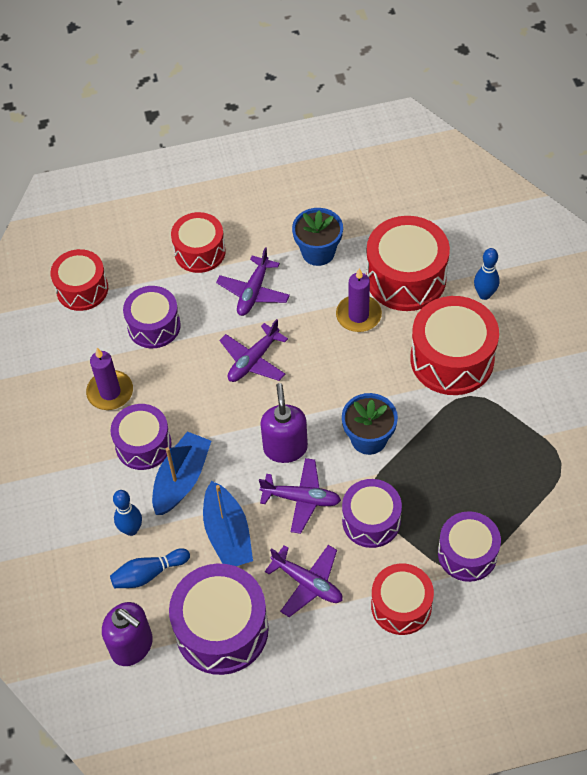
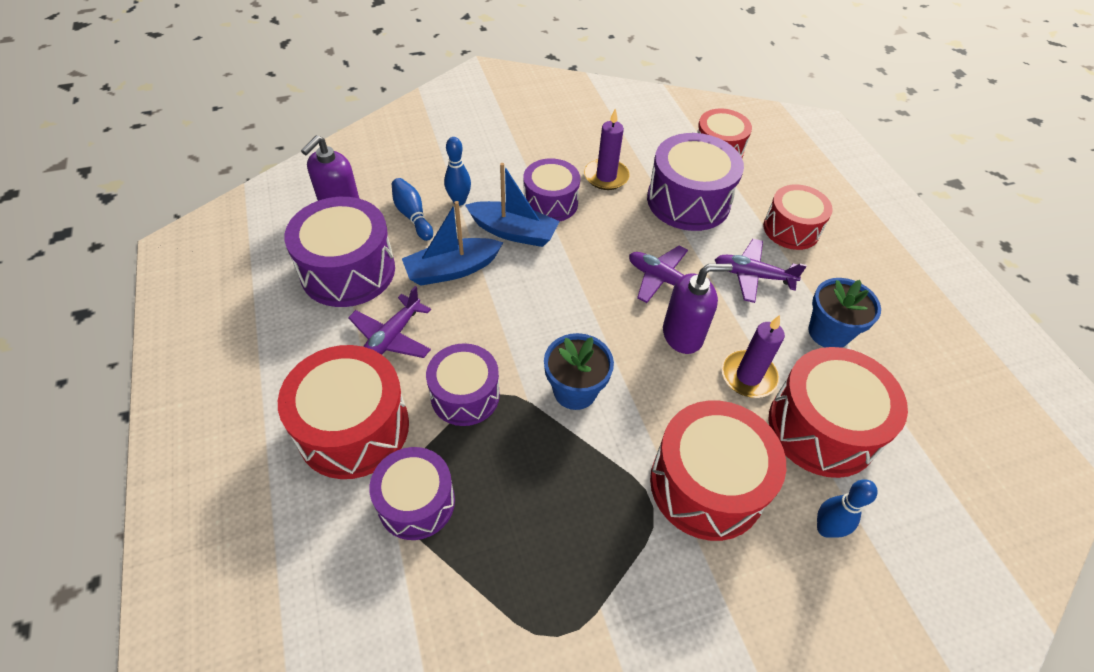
camera: 80 degrees right, 5 degrees down
purple drum [123,286,181,348] -> purple drum [647,133,744,231], size x1.54
purple plane [259,458,341,534] -> none
purple soap dispenser [261,383,308,463] -> purple soap dispenser moved to [663,264,733,354]
red drum [371,563,434,635] -> red drum [278,345,409,479], size x1.54

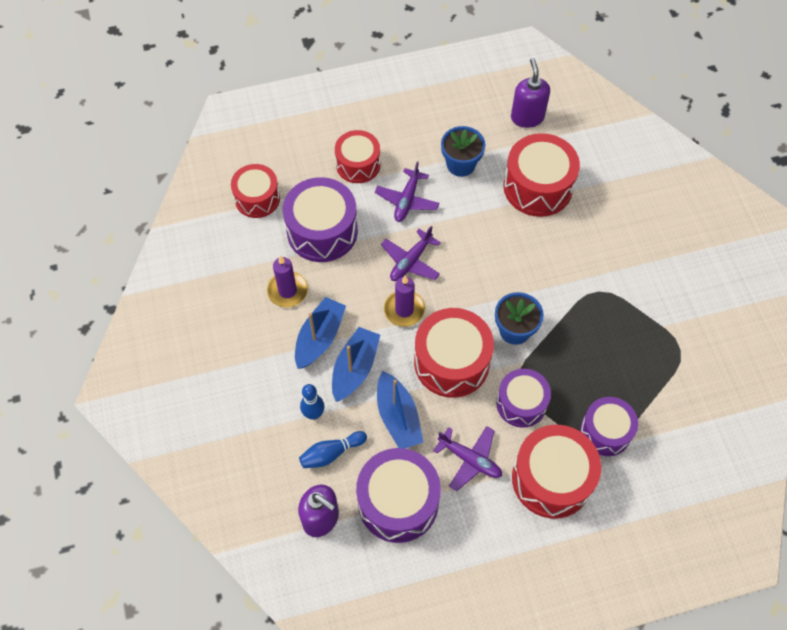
camera: 85 degrees left, 10 degrees up
purple drum [524,158,580,221] -> blue boat [295,297,346,369]
red drum [650,401,786,541] -> red drum moved to [414,308,494,398]
purple soap dispenser [663,264,733,354] -> purple soap dispenser moved to [511,58,550,128]
purple candle [722,315,785,398] -> purple candle moved to [384,276,425,327]
blue bowling pin [817,479,878,538] -> none

